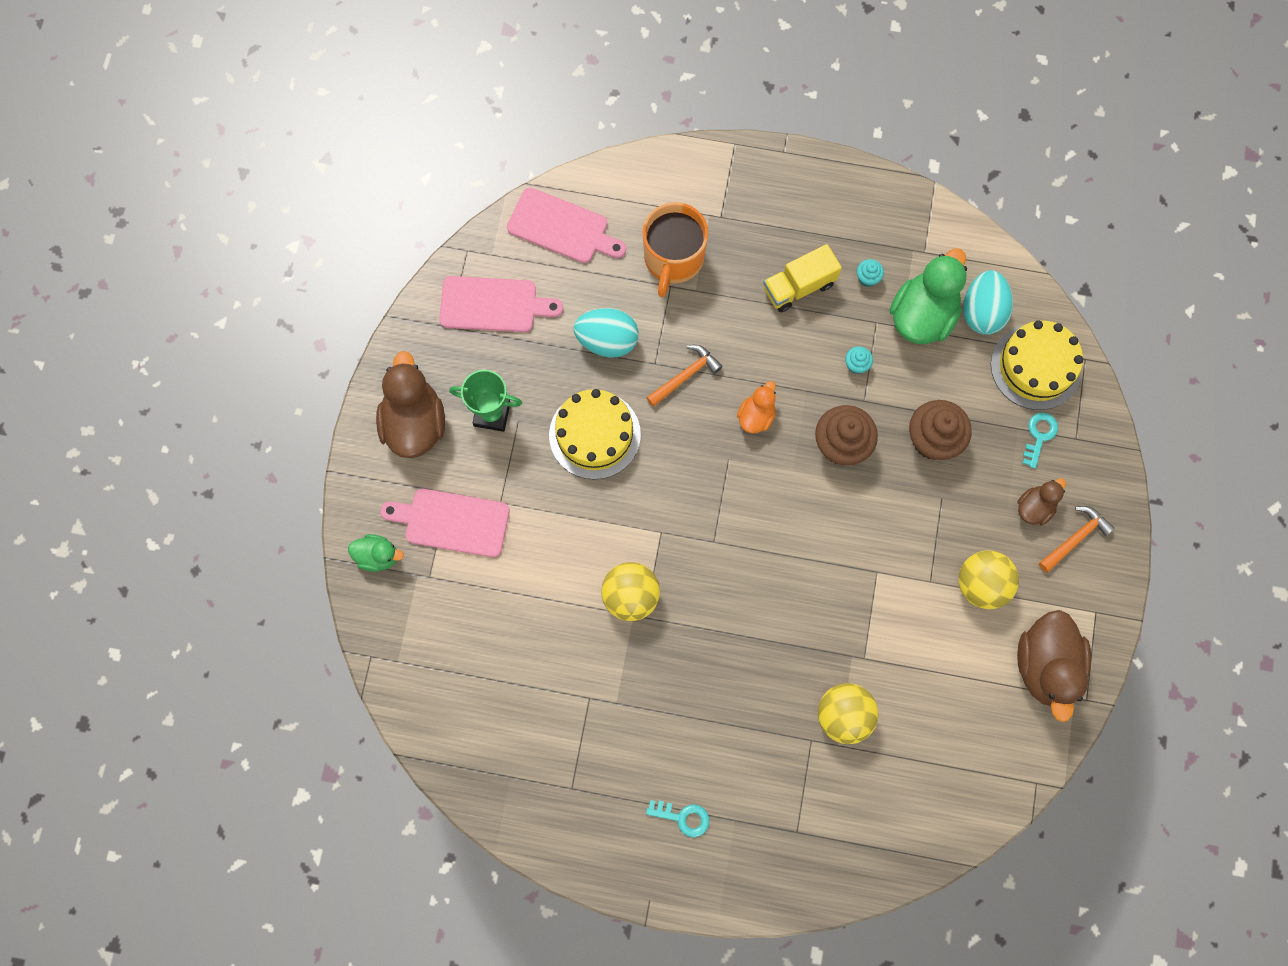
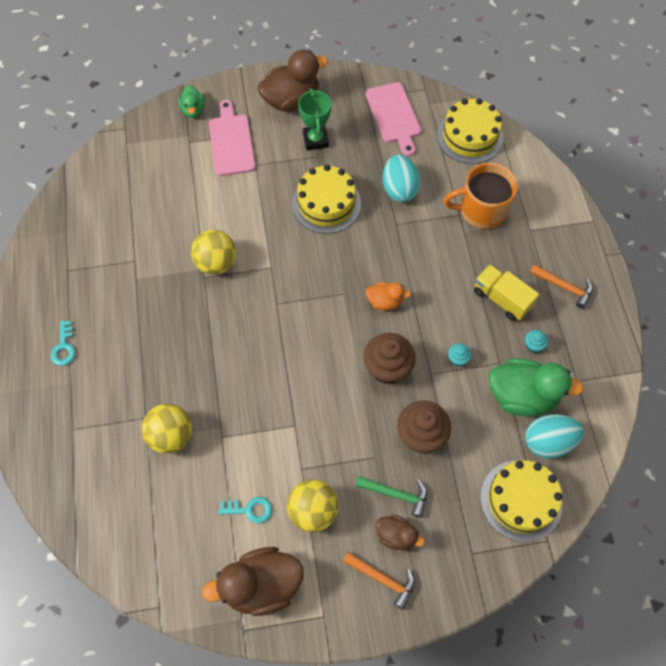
camera: 70 degrees right, 10 degrees down
pink cutting board [507,188,626,263] -> yellow cake [437,98,503,164]
orange hammer [646,345,723,407] -> orange hammer moved to [530,264,593,309]
turquoise key [1023,412,1058,469] -> turquoise key moved to [219,497,272,523]
none -> green hammer [356,476,427,518]

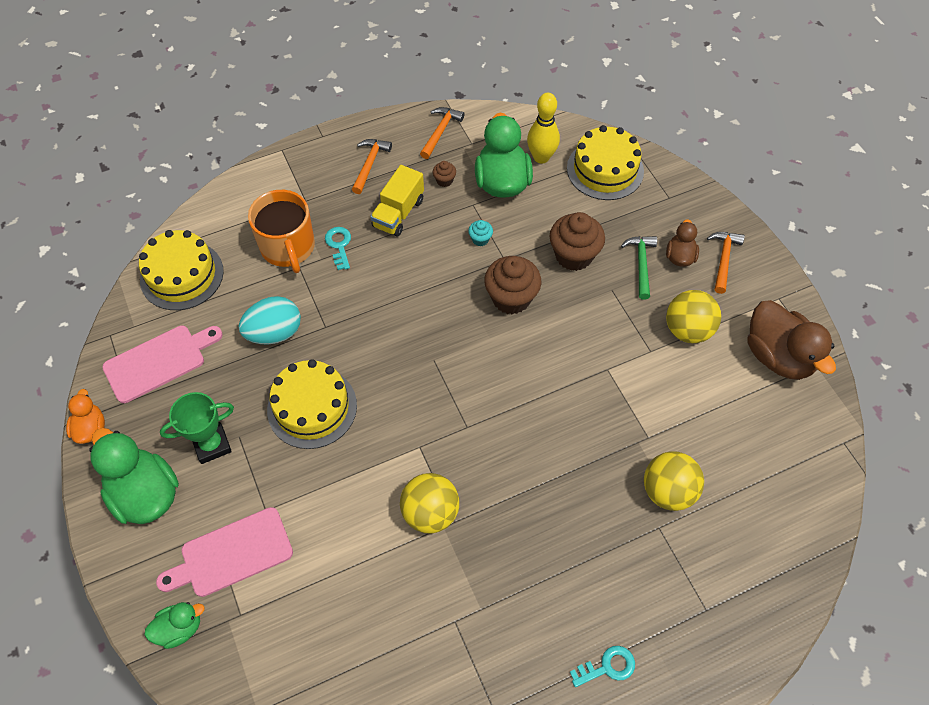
camera: 105 degrees left, 5 degrees down
turquoise key [219,497,272,523] -> turquoise key moved to [325,227,351,270]
brown duck [257,50,328,111] -> green duck [89,428,179,524]
orange duck [366,282,411,310] -> orange duck moved to [66,389,105,444]
turquoise cupcake [525,330,548,353] -> brown cupcake [433,161,456,187]
turquoise egg [525,414,584,458] -> yellow bowling pin [527,93,560,163]
none -> orange hammer [420,107,464,159]

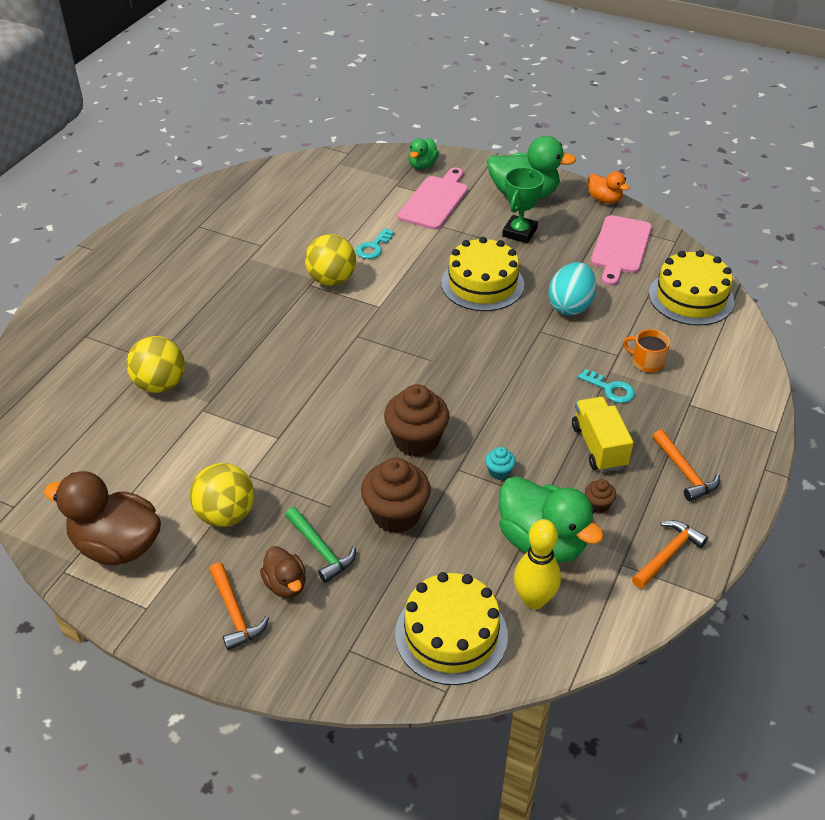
camera: 140 degrees right, 15 degrees down
orange mug [248,190,315,273] -> orange mug [623,329,670,372], size x0.52
orange hammer [420,107,464,159] -> orange hammer turned 120 degrees counterclockwise [632,520,708,589]
turquoise key [570,646,635,687] -> turquoise key moved to [356,228,394,259]

